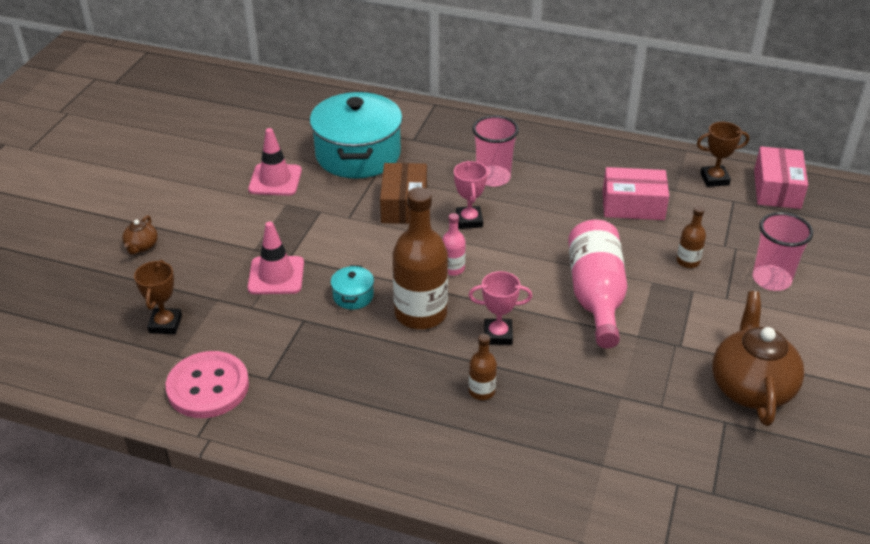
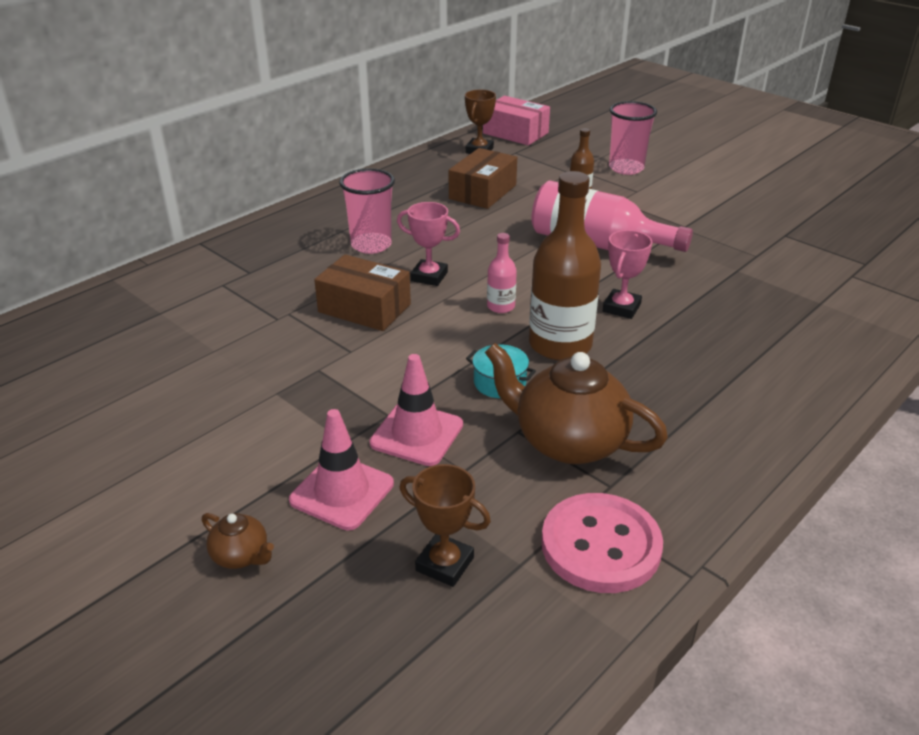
camera: 65 degrees left, 5 degrees down
pink traffic cone [248,128,302,196] -> pink traffic cone moved to [289,409,394,530]
turquoise pot [310,92,403,179] -> none
brown bottle [469,334,497,400] -> none
pink box [603,167,669,220] -> brown box [449,148,517,209]
brown teapot [712,291,804,426] -> brown teapot moved to [485,343,668,464]

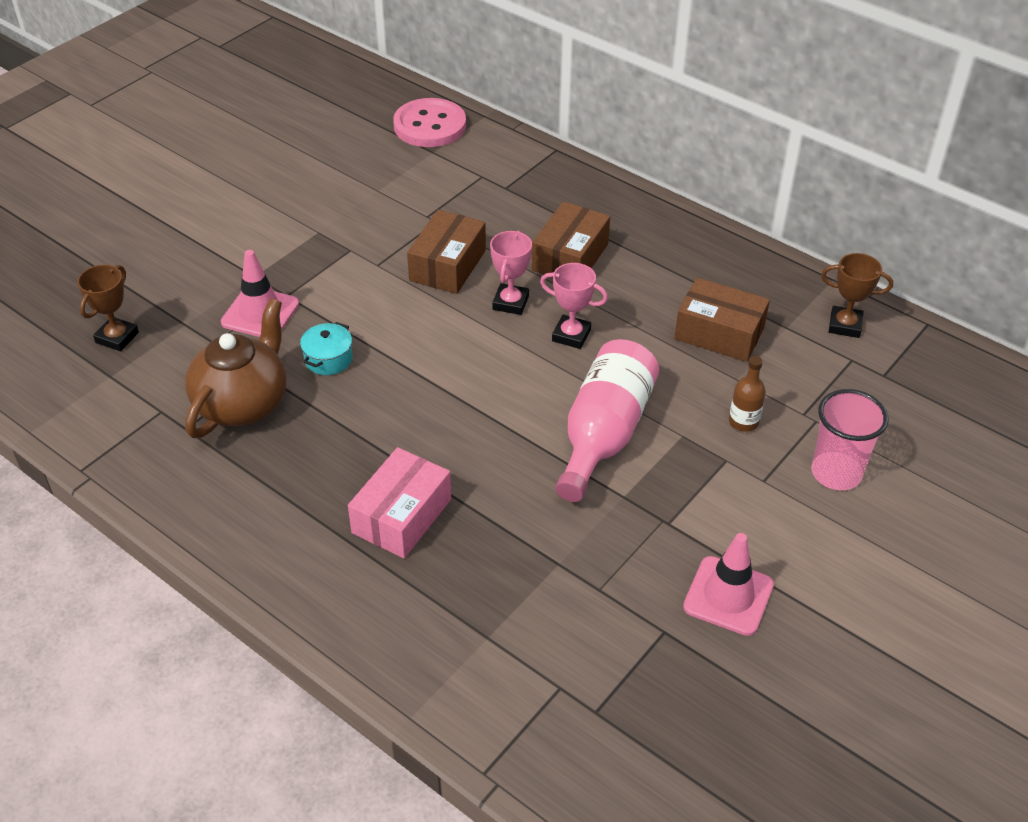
camera: 85 degrees right, 10 degrees up
brown teapot [202,513,274,569] -> none
pink traffic cone [289,409,394,530] -> pink traffic cone moved to [683,533,774,636]
pink cup [339,168,395,254] -> brown box [532,201,610,278]
pink box [483,96,550,145] -> pink box moved to [348,447,451,558]
pink bottle [487,233,517,313] -> none
brown bottle [529,171,601,360] -> none
pink button [541,493,663,593] -> pink button moved to [393,98,466,147]
pink trophy [603,230,652,319] -> pink trophy moved to [540,263,608,349]

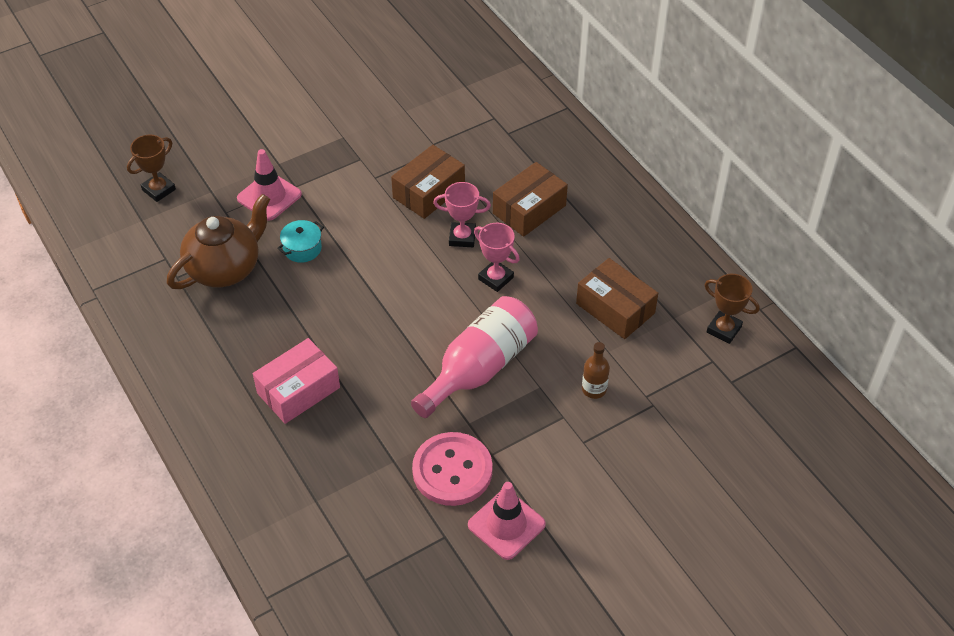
camera: 20 degrees right, 5 degrees up
pink button [393,98,466,147] -> pink button moved to [412,432,492,506]
pink trophy [490,230,532,315] -> pink trophy turned 60 degrees clockwise [433,182,491,247]
pink cup [812,389,889,490] -> none

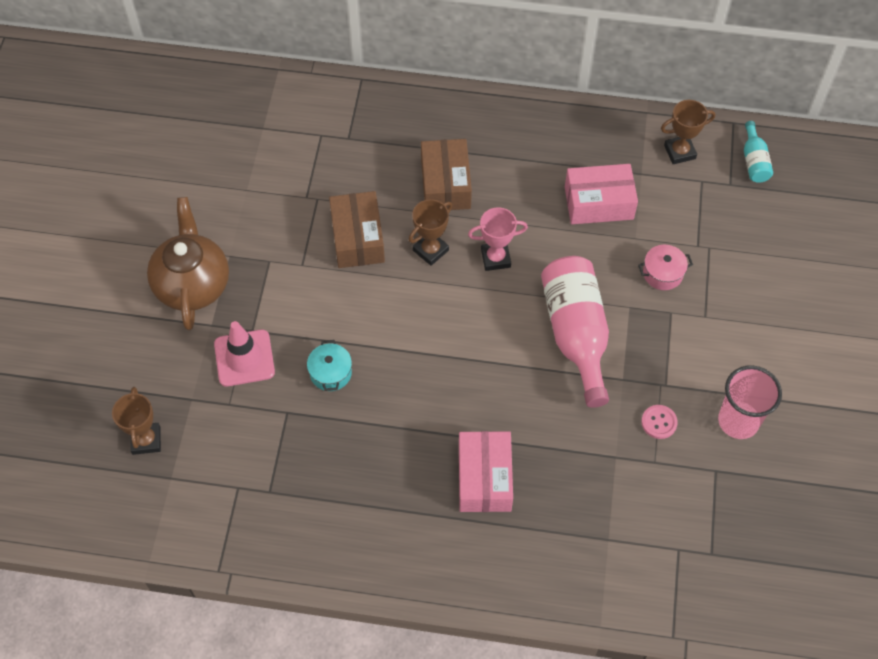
camera: 50 degrees left, 10 degrees up
brown teapot [167,194,270,289] -> brown teapot moved to [147,197,229,330]
pink button [412,432,492,506] -> pink button [641,405,678,439], size x0.45
pink trophy [433,182,491,247] -> brown trophy [409,199,452,266]
pink traffic cone [468,482,546,560] -> pink cup [718,365,782,439]
brown box [576,258,658,339] -> pink box [565,164,638,224]
brown bottle [582,342,610,399] -> pink pot [638,245,693,290]
none -> turquoise bottle [744,121,773,183]

